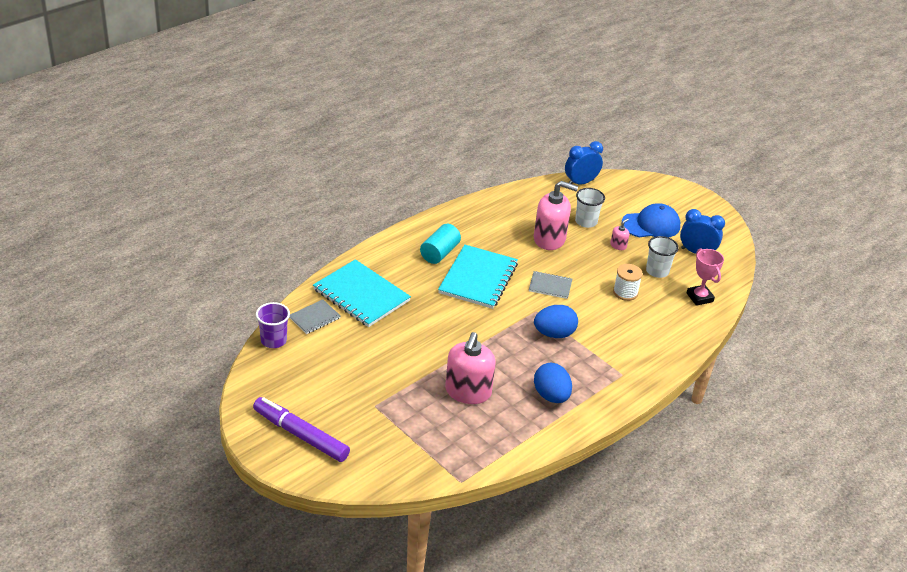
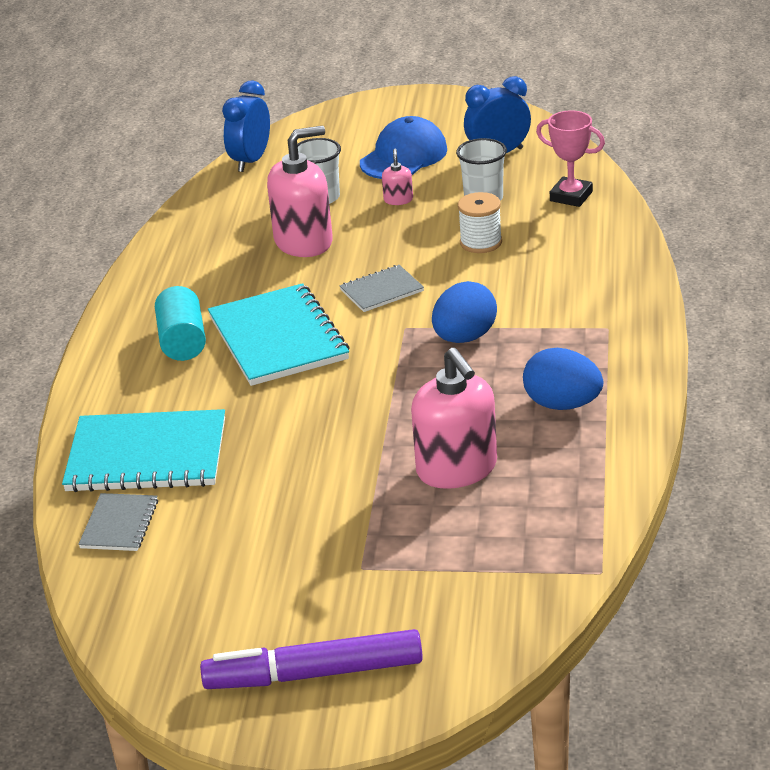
camera: 35 degrees left, 5 degrees down
purple cup [256,302,290,348] -> none

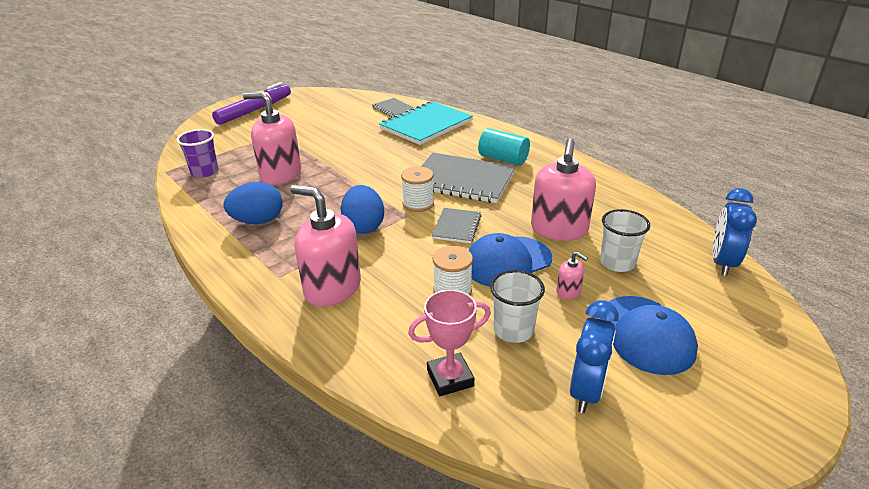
camera: 130 degrees right, 0 degrees up
turquoise notebook [208,283,349,386] -> grey notebook [421,153,516,203]
blue clock [222,81,270,172] -> blue clock turned 135 degrees counterclockwise [713,188,757,276]
none -> purple cup [176,129,218,177]
none -> pink soap dispenser [290,185,361,307]
none -> white spool [401,166,434,212]
none -> blue cap [469,233,552,287]

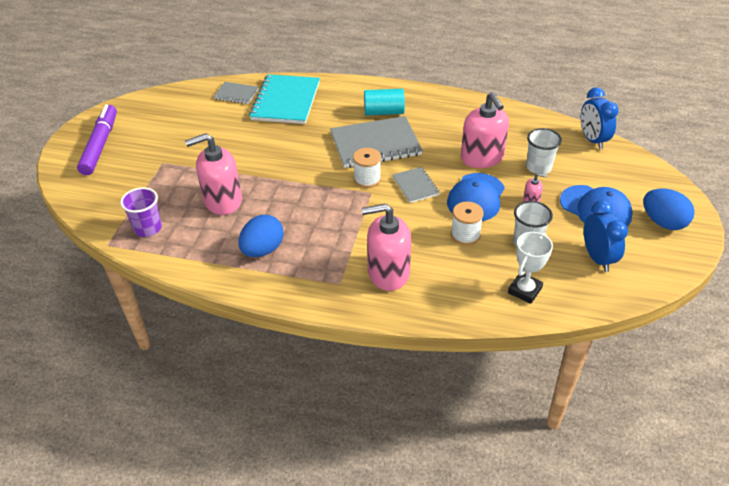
camera: 35 degrees left, 10 degrees up
blue egg [341,185,384,234] -> blue egg moved to [643,189,695,230]
pink trophy [408,290,491,396] -> white trophy [508,232,553,304]

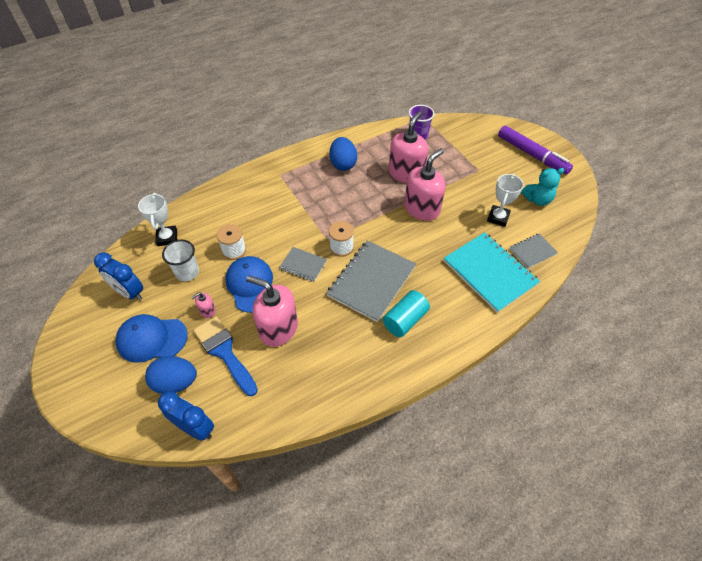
camera: 135 degrees right, 10 degrees up
pink soap dispenser [362,203,411,291] -> pink soap dispenser moved to [404,148,446,221]
white cup [526,128,562,174] -> blue brush [193,316,258,396]
blue egg [643,189,695,230] -> blue egg moved to [145,356,197,394]
none -> white trophy [487,174,524,227]
none -> turquoise teddy bear [521,168,564,206]

